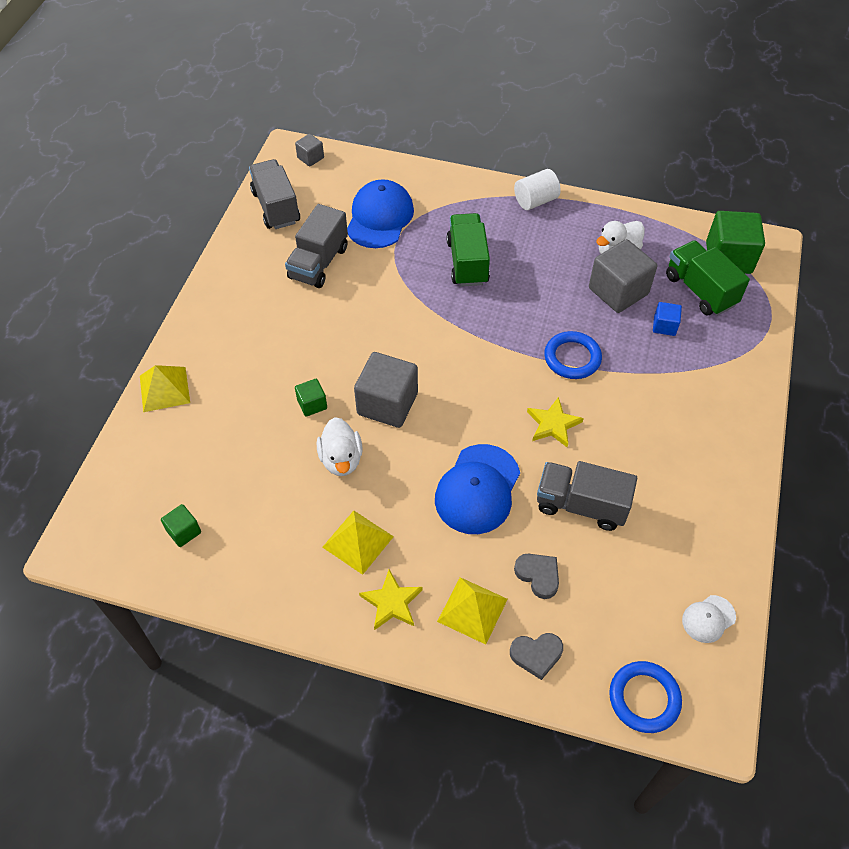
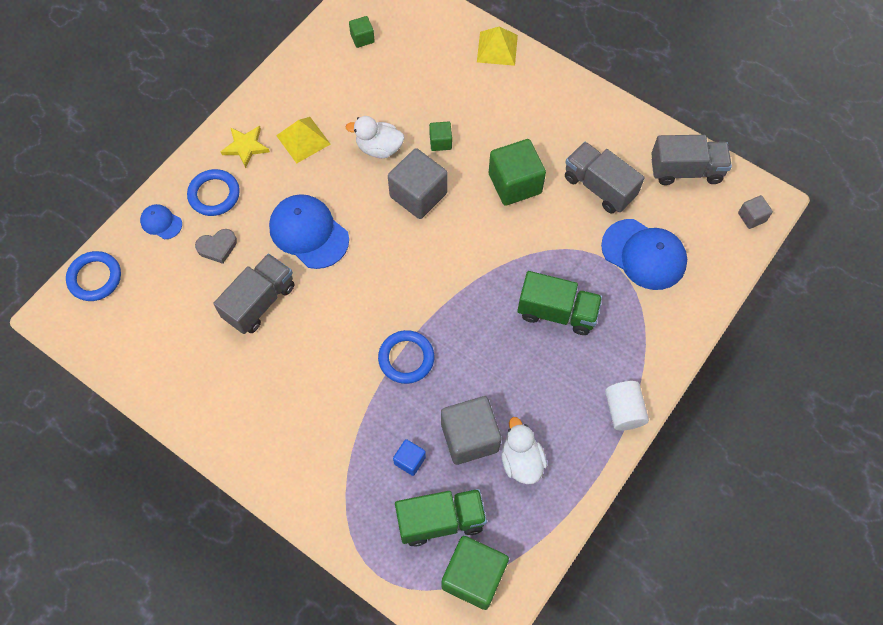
camera: 110 degrees right, 10 degrees up
yellow pyramid [437,577,508,645] -> blue ring [187,169,240,216]
grey heart [510,633,563,680] -> blue cap [140,204,182,239]
yellow star [527,397,584,447] -> none
white cap [682,595,736,643] -> none
none -> green cube [489,139,546,206]

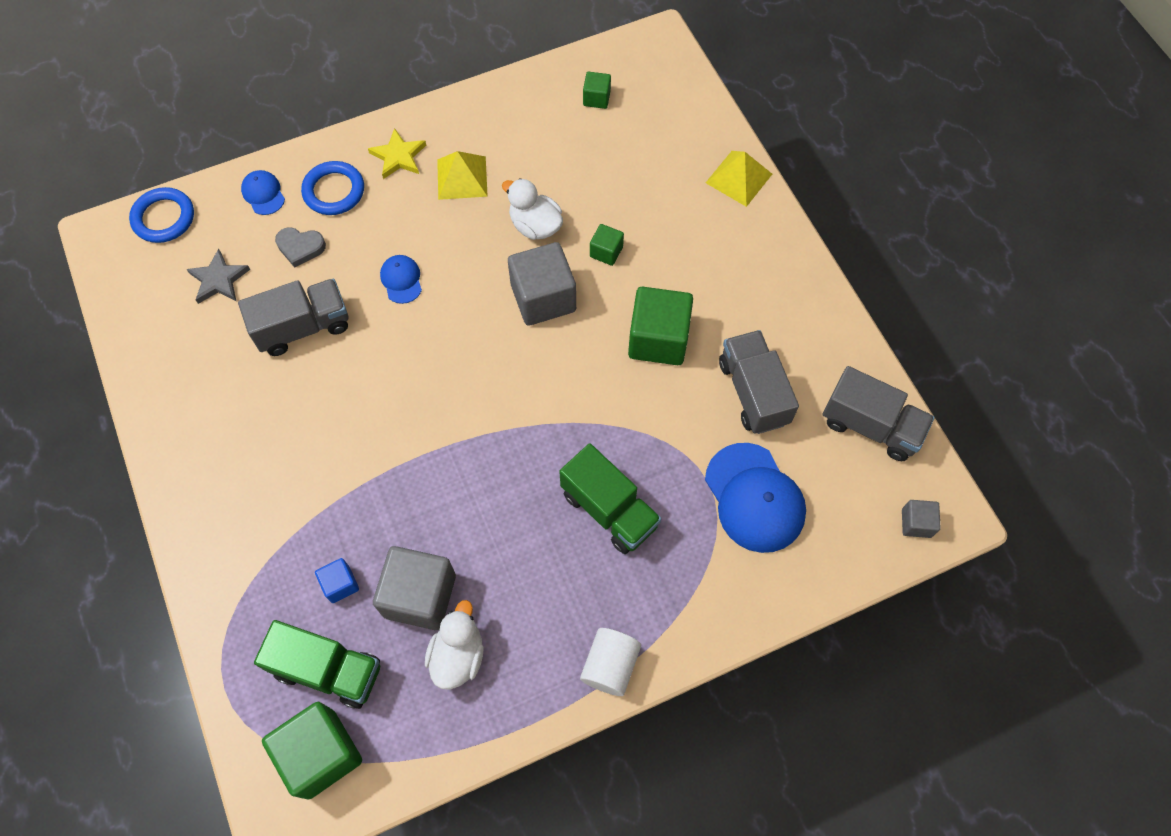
camera: 30 degrees right, 0 degrees up
blue cap [269,194,349,269] -> blue cap [380,255,422,304], size x0.50
blue ring [378,330,434,384] -> none
none -> grey star [186,249,250,304]

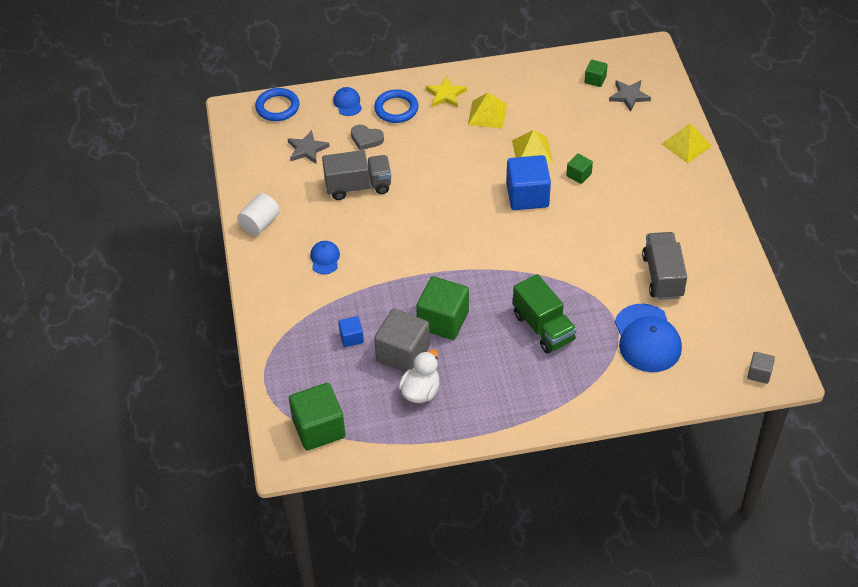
camera: 15 degrees right, 15 degrees down
green truck [254,620,380,709] -> none
blue cap [380,255,422,304] -> blue cap moved to [310,241,340,274]
white duck [502,178,563,240] -> yellow pyramid [512,130,553,163]
grey cube [508,242,576,326] -> blue cube [506,155,551,210]
white cylinder [580,628,641,696] -> white cylinder moved to [237,193,280,236]
green cube [628,287,693,365] -> green cube moved to [416,276,469,340]
grey truck [823,366,935,461] -> none
none -> grey star [609,80,651,112]

